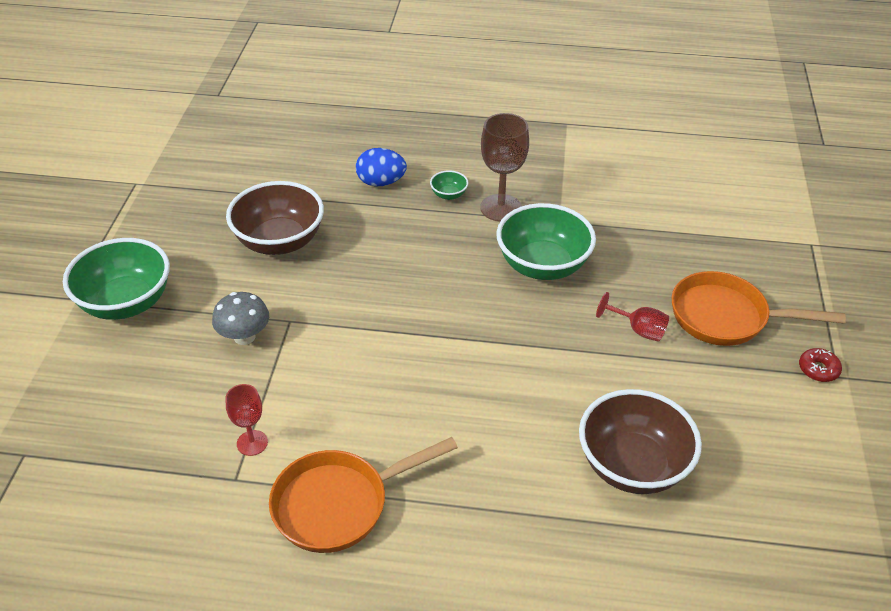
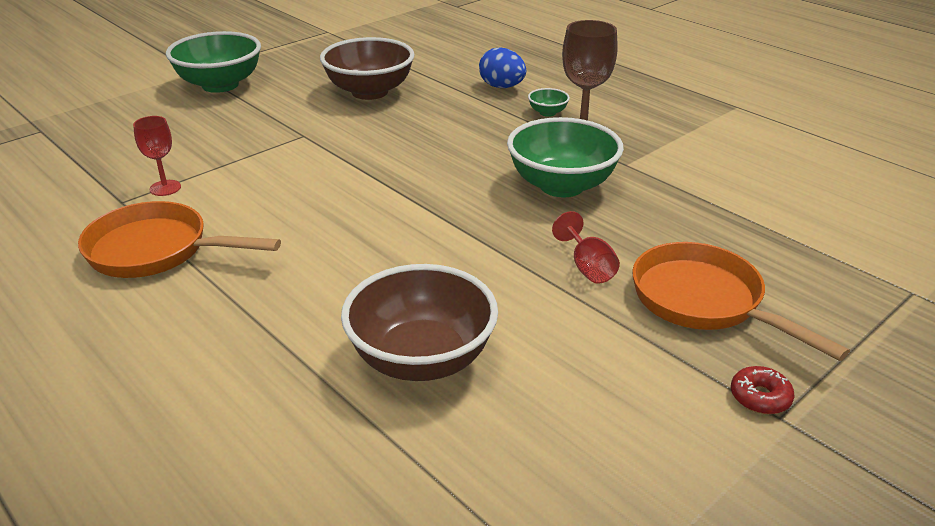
camera: 40 degrees right, 10 degrees down
grey mushroom [212,292,269,345] -> none

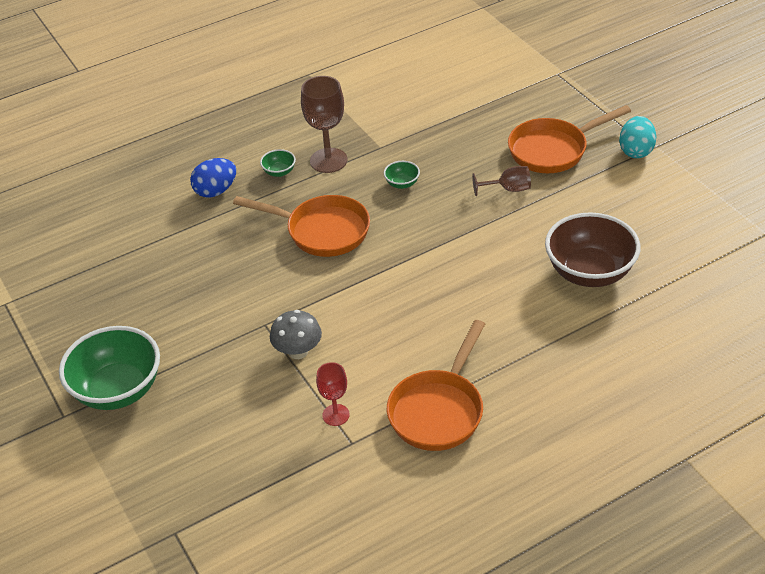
camera: 75 degrees left, 10 degrees up
brown bowl [320,37,414,100] -> none
green bowl [507,117,624,197] -> green bowl [384,161,420,189], size x0.43
red goblet [552,211,620,283] -> brown goblet [472,166,531,196]
red donut [731,366,794,414] -> turquoise egg [619,116,656,158]
none -> orange pan [233,195,370,257]
none -> grey mushroom [270,310,322,359]

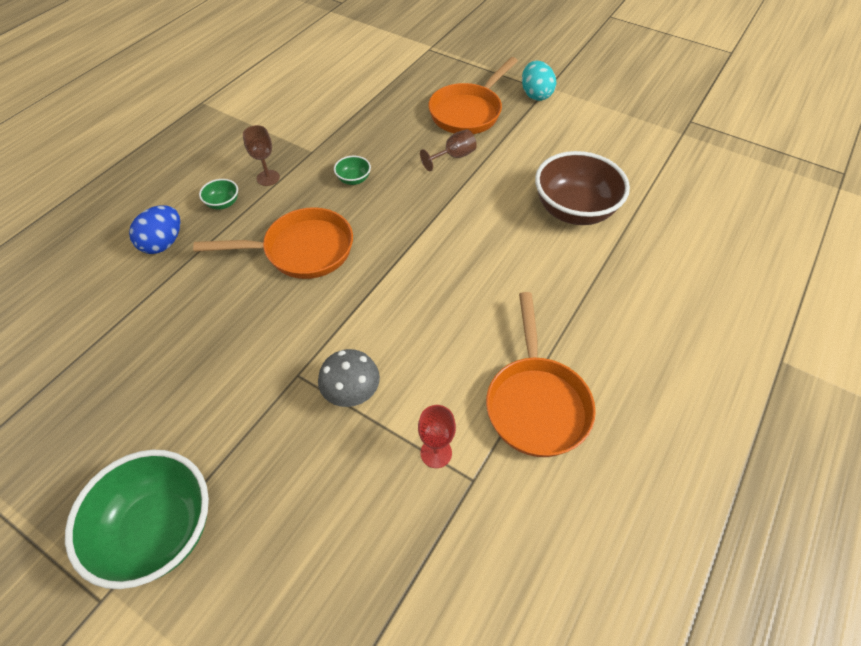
camera: 30 degrees left, 10 degrees up
brown goblet [301,76,347,173] -> brown goblet [243,125,280,186], size x0.59

